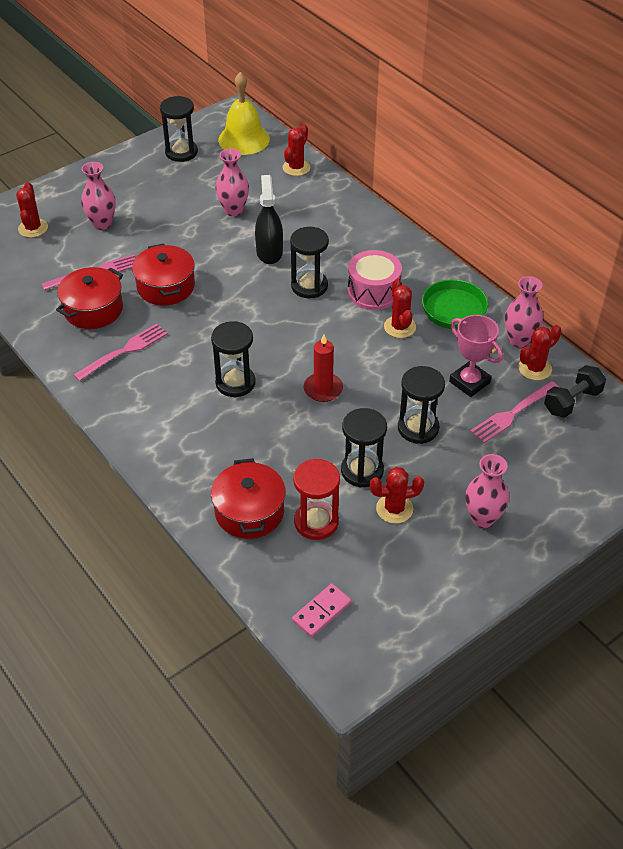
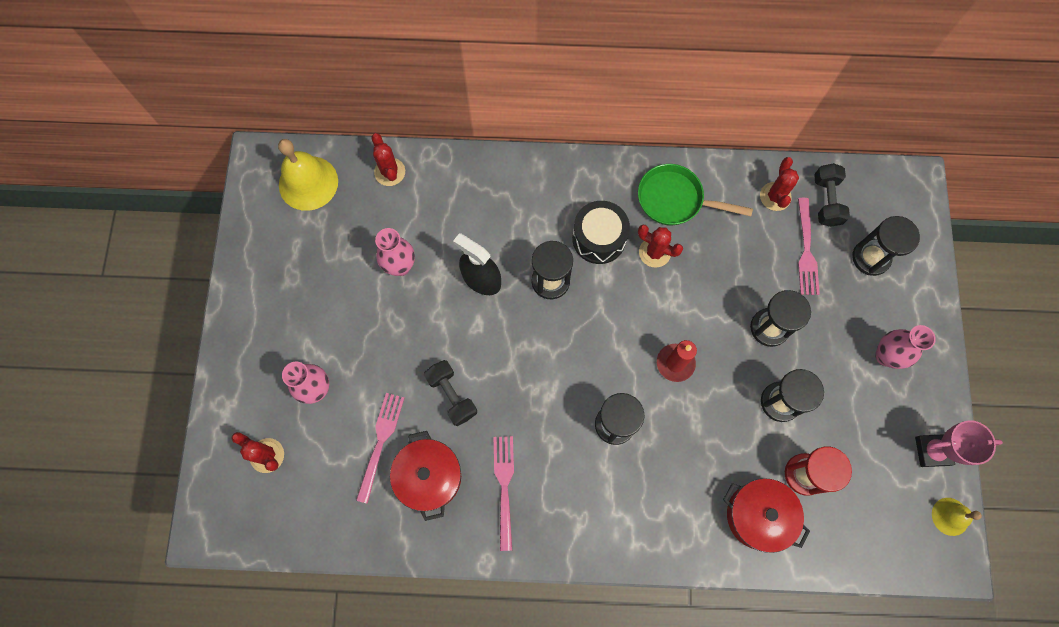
camera: 50 degrees left, 25 degrees up
red pot [132,243,195,306] -> black dumbbell [424,360,477,426]
black hourglass [160,96,198,162] -> black hourglass moved to [852,216,920,276]
pink domino [292,583,351,637] -> none
pink drum [348,250,402,310] -> black drum [572,201,630,264]
red cactus [370,467,424,524] -> none
pink trophy [449,315,503,397] -> pink trophy moved to [915,420,1003,467]
pink vase [505,276,543,348] -> none
none -> yellow bell [932,498,982,536]

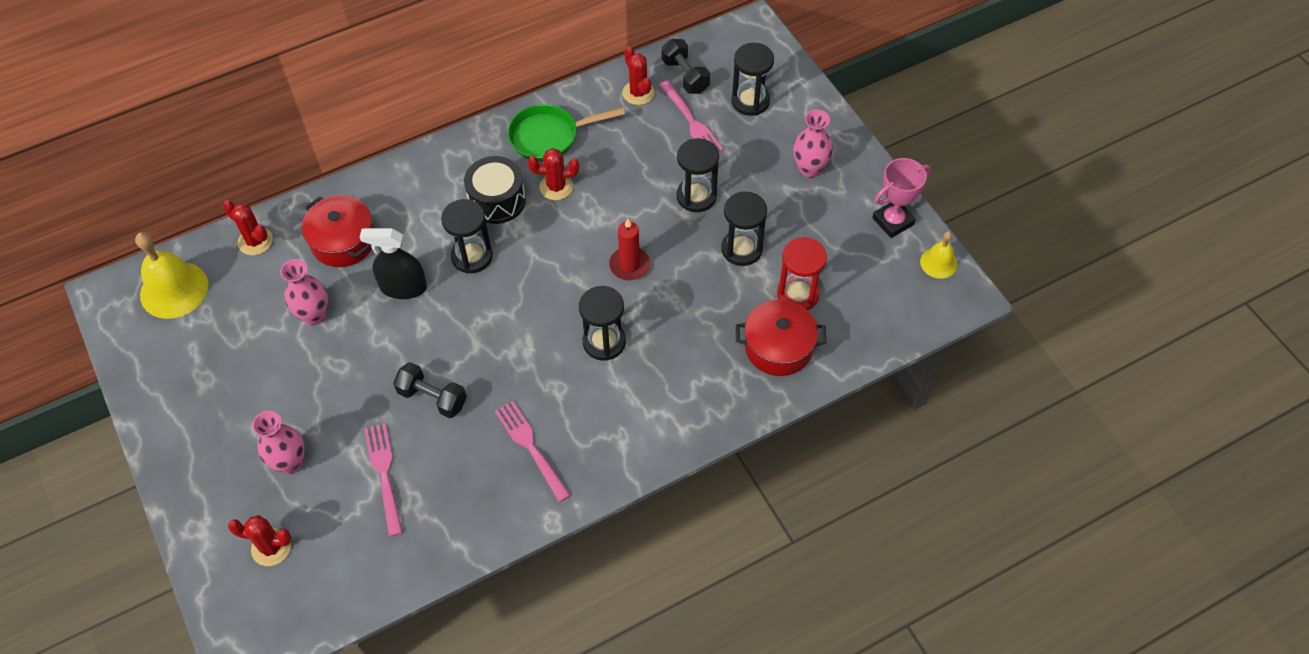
camera: 30 degrees left, 15 degrees down
red pot [390,431,461,521] -> red pot moved to [302,195,373,267]

